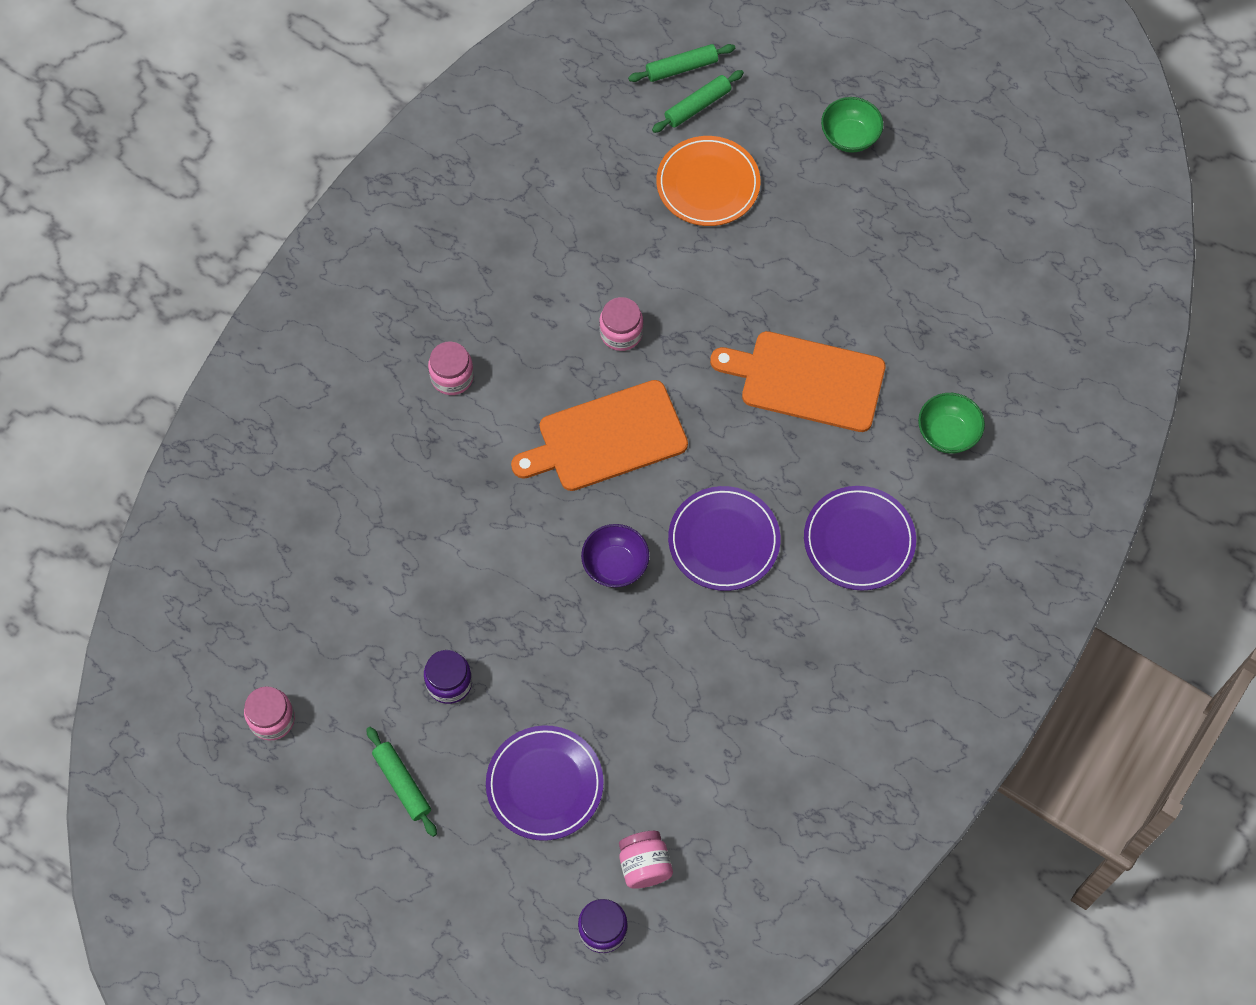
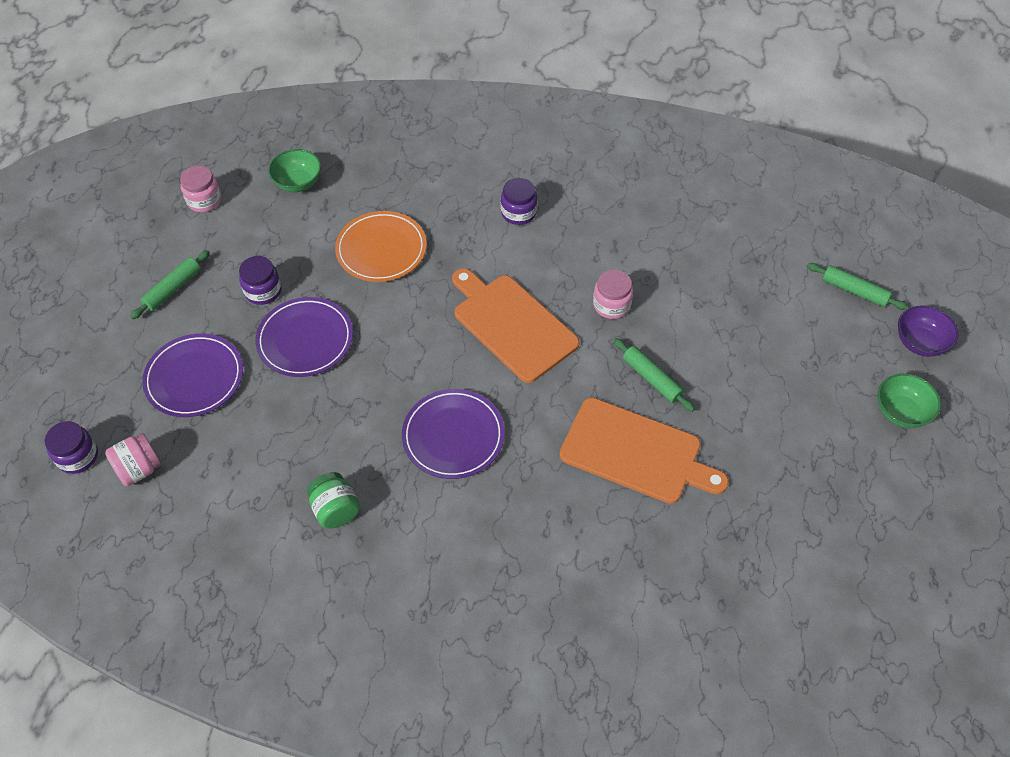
camera: 70 degrees right, 10 degrees down
pink jar [428,341,474,395] -> purple jar [501,178,537,225]
purple bowl [581,524,649,588] -> purple bowl moved to [898,306,959,357]
green rolling pin [628,44,735,82] -> green rolling pin moved to [613,338,695,412]
orange plate [656,136,761,226] -> orange plate moved to [335,211,427,282]
orange cutting board [710,331,885,432] -> orange cutting board turned 120 degrees clockwise [560,398,729,504]
purple plate [804,486,916,591] -> purple plate moved to [256,297,353,377]
green bowl [918,393,985,454] -> green bowl moved to [268,149,321,192]
none -> green jar [307,472,360,529]

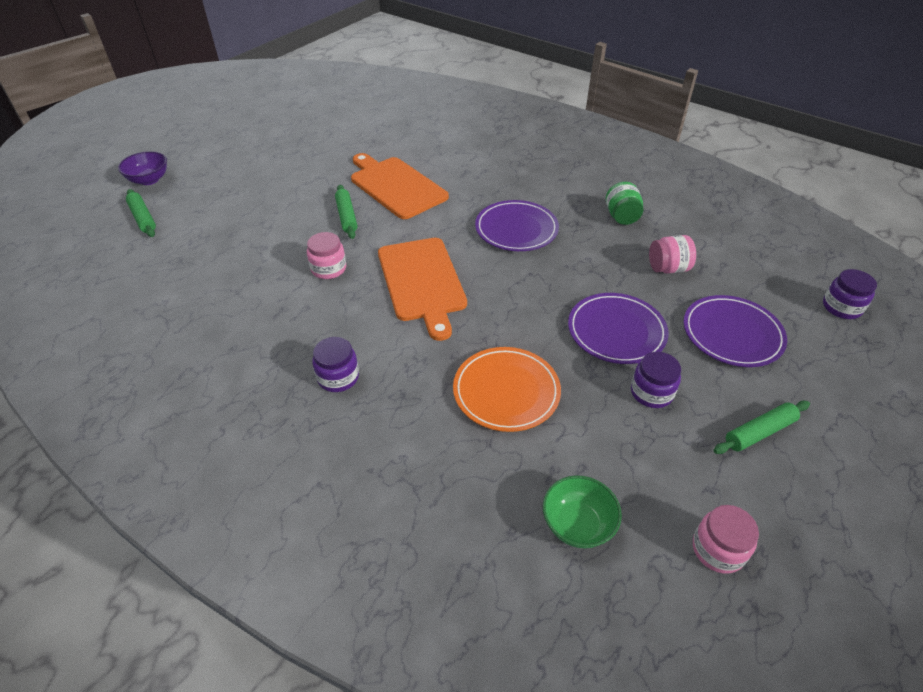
camera: 155 degrees left, 10 degrees down
pink jar [105,433,162,486] -> pink jar moved to [649,235,696,274]
green bowl [878,373,941,428] -> none

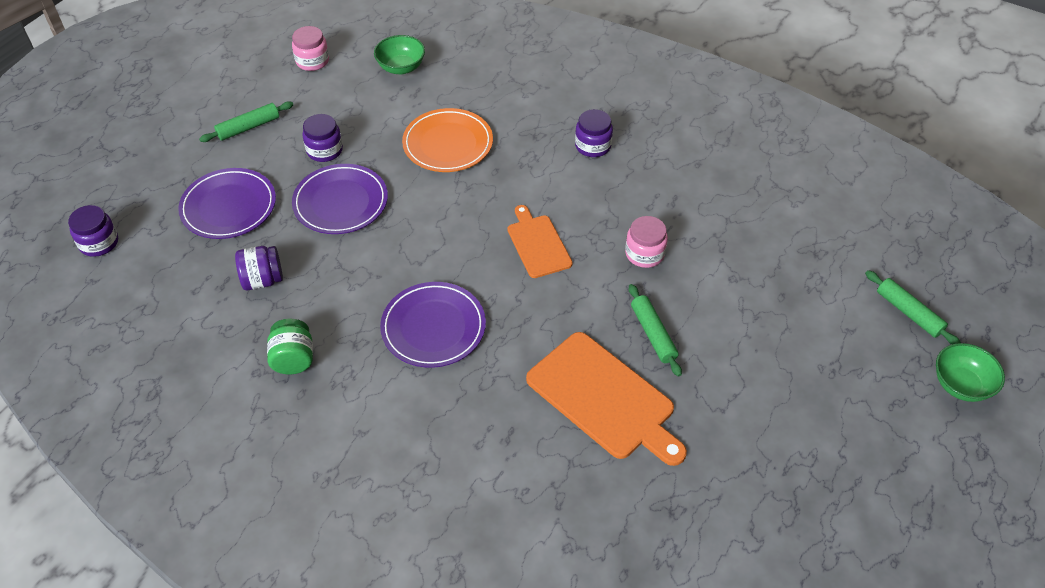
camera: 175 degrees right, 5 degrees up
purple bowl [118,151,167,185] -> green bowl [936,343,1005,402]
orange cutting board [378,238,467,341] -> orange cutting board [507,205,573,278], size x0.60
pink jar [649,235,696,274] -> purple jar [235,246,283,290]

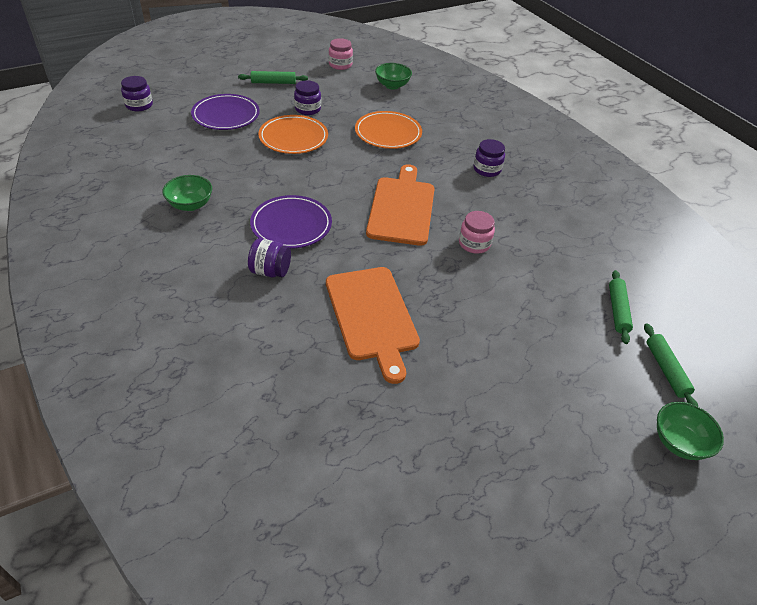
camera: 25 degrees right, 5 degrees down
purple jar [235,246,283,290] -> purple jar moved to [248,238,291,277]
green jar [267,319,313,374] -> green bowl [162,175,212,211]
purple plate [292,164,388,234] -> orange plate [258,115,328,154]
orange cutting board [507,205,573,278] -> orange cutting board [366,164,435,246], size x1.67
green rolling pin [629,284,682,377] -> green rolling pin moved to [609,270,633,344]

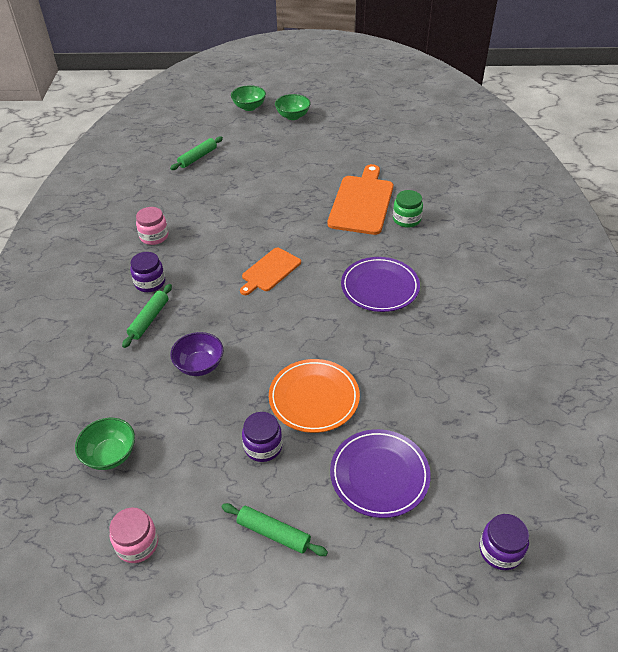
camera: 145 degrees left, 0 degrees up
green bowl [162,175,212,211] -> green bowl moved to [275,94,311,120]
purple jar [248,238,291,277] -> none
orange plate [355,111,422,149] -> purple bowl [170,332,224,376]
orange cutting board [366,164,435,246] -> orange cutting board [240,248,301,295], size x0.60
pink jar [459,211,495,254] -> pink jar moved to [136,207,168,245]
green rolling pin [644,323,698,406] -> green rolling pin moved to [122,284,172,348]
none -> green jar [393,190,423,228]

